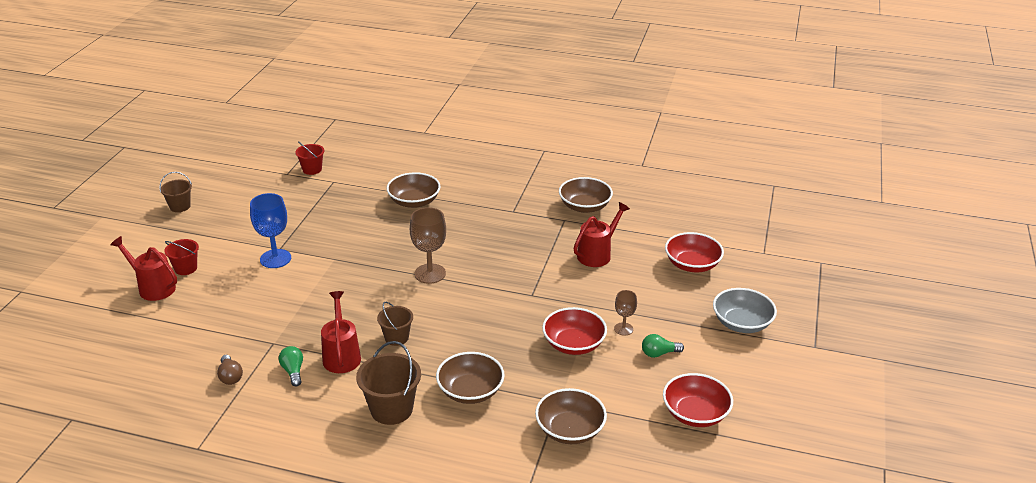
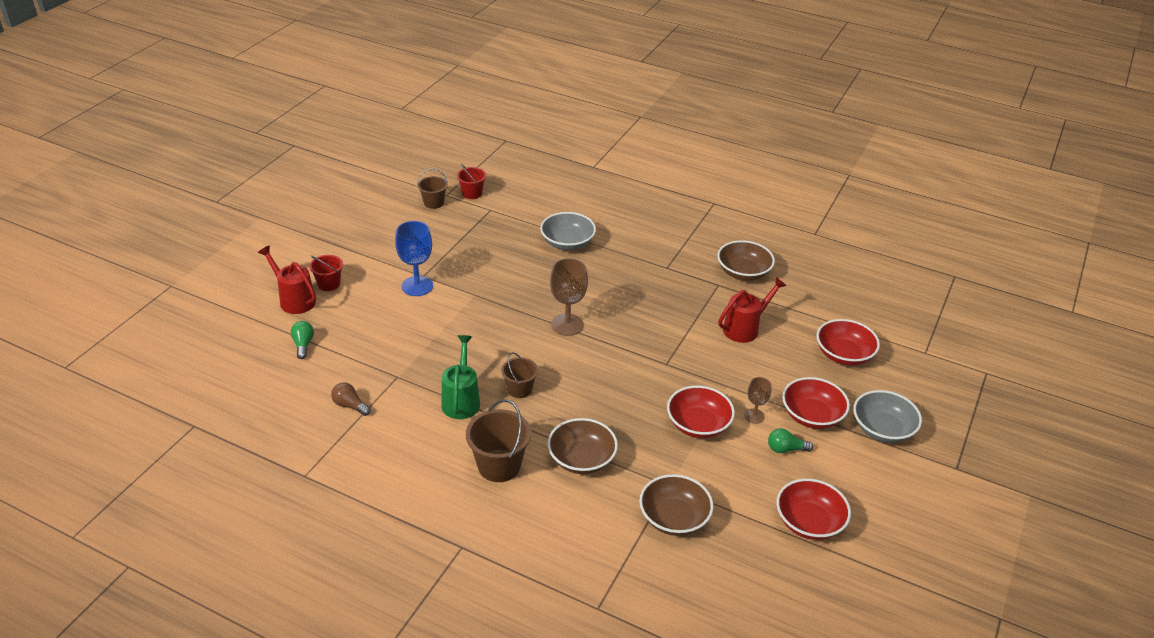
camera: 10 degrees right, 5 degrees up
brown bucket [159,172,192,212] -> brown bucket moved to [417,169,448,209]
brown light bulb [217,355,243,385] -> brown light bulb turned 135 degrees clockwise [331,382,371,416]
green light bulb [279,346,303,386] -> green light bulb moved to [291,321,314,359]
red watering can [321,291,361,373] -> green watering can [441,335,480,419]
brown bowl [387,172,441,208] -> grey bowl [540,212,596,250]
none -> red bowl [782,377,850,429]

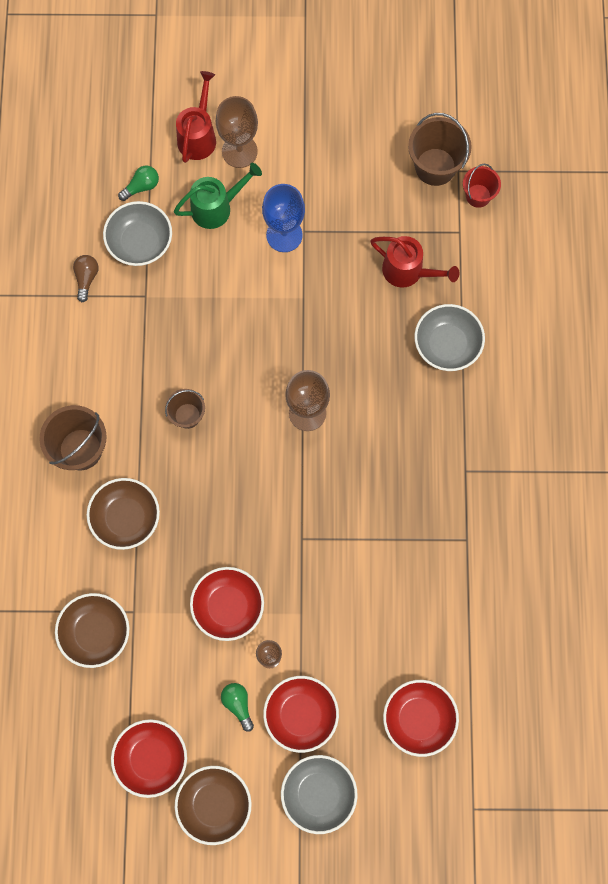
camera: 65 degrees right, 35 degrees up
red bucket [309,255,343,291] -> brown goblet [216,96,258,168]
brown bucket [417,169,448,209] -> brown bucket [408,113,472,186], size x1.63
green watering can [441,335,480,419] -> green watering can moved to [174,163,262,229]
brown bowl [717,240,775,281] -> brown bowl moved to [175,766,252,845]
red watering can [718,277,786,343] -> red watering can moved to [370,236,459,288]
none -> grey bowl [103,201,172,266]

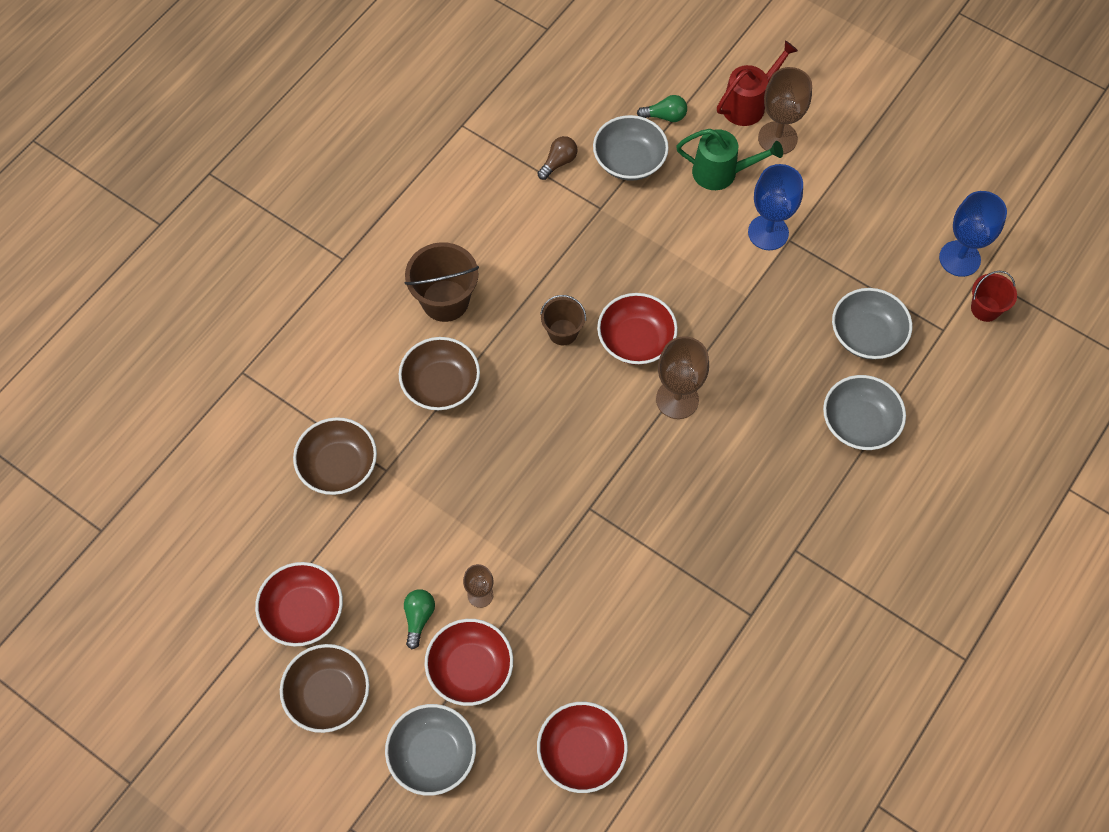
camera: 35 degrees right, 10 degrees down
red bowl [190,567,264,641] -> red bowl moved to [597,293,678,365]
red watering can [370,236,459,288] -> grey bowl [832,288,912,360]
brown bucket [408,113,472,186] -> blue goblet [939,191,1007,277]

